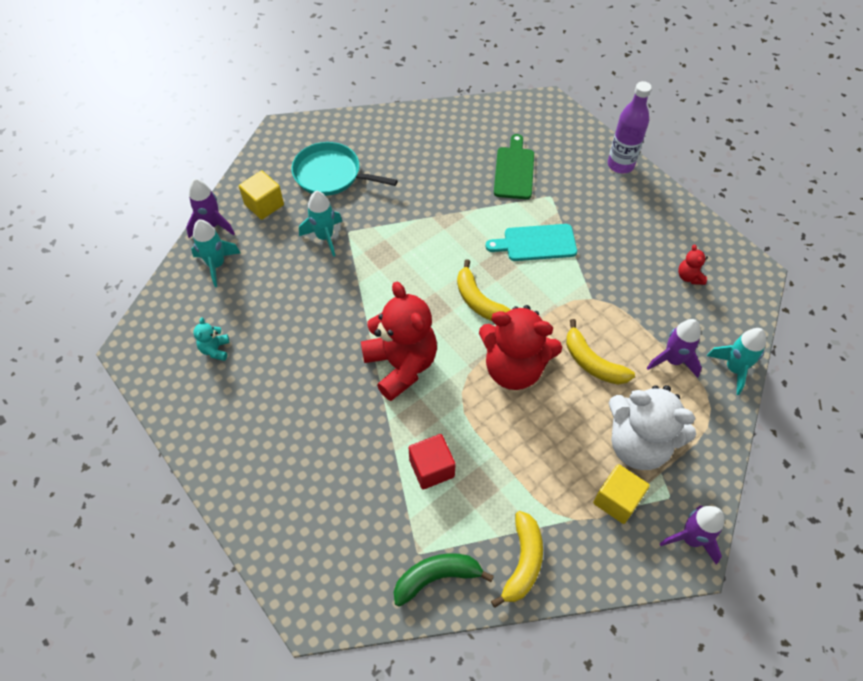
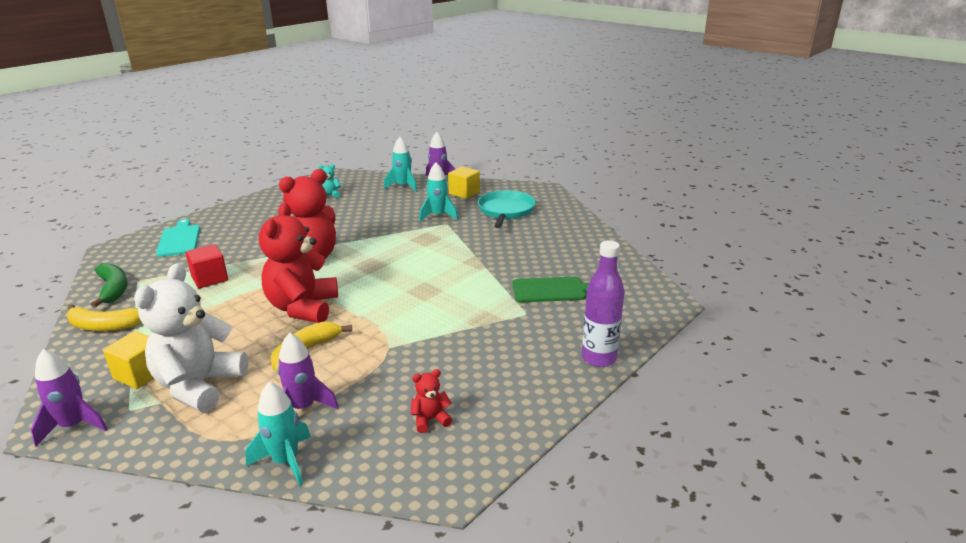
camera: 80 degrees right, 30 degrees down
yellow banana [457,259,511,321] -> none
turquoise cutting board [485,224,577,261] -> turquoise cutting board moved to [156,219,200,257]

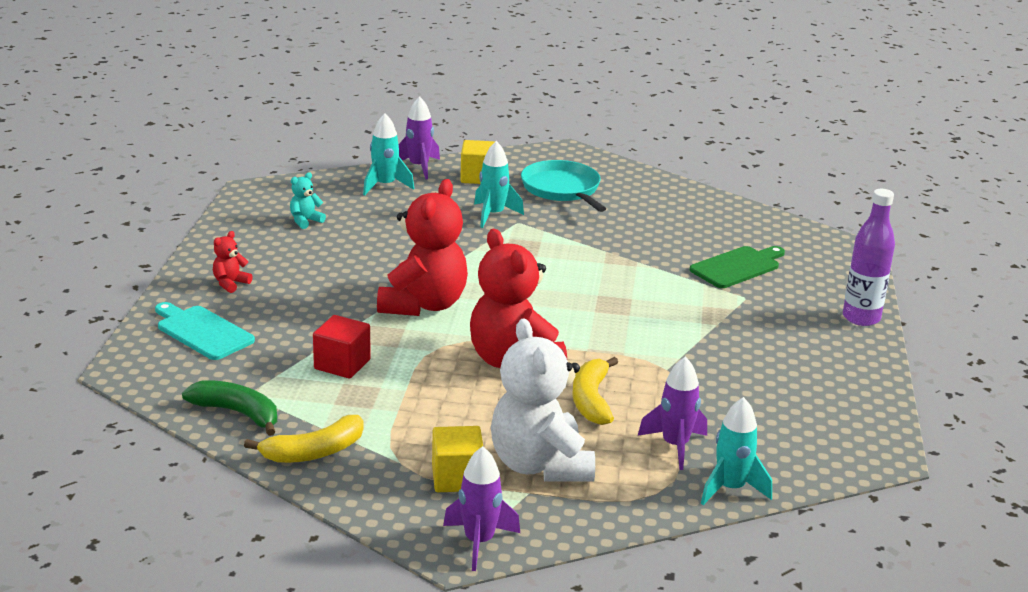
camera: 35 degrees left, 0 degrees up
red teddy bear [411,369,452,433] -> red teddy bear moved to [213,231,253,293]

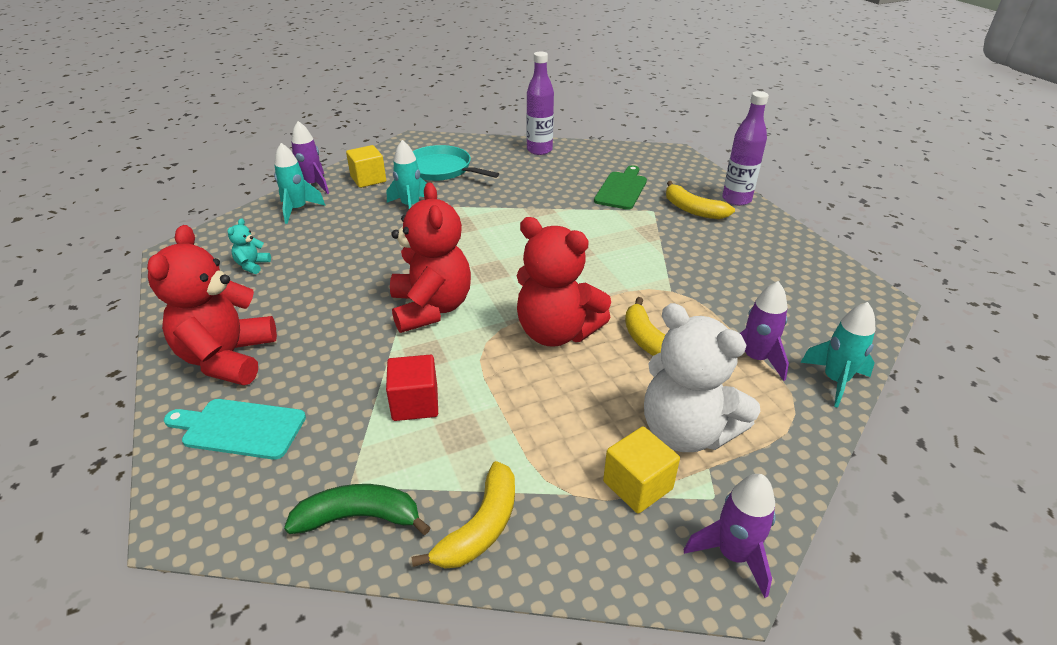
camera: 30 degrees left, 10 degrees up
red teddy bear [213,231,253,293] -> red teddy bear [147,225,277,385], size x2.39
none -> purple bottle [527,52,554,155]
none -> yellow banana [666,181,735,219]

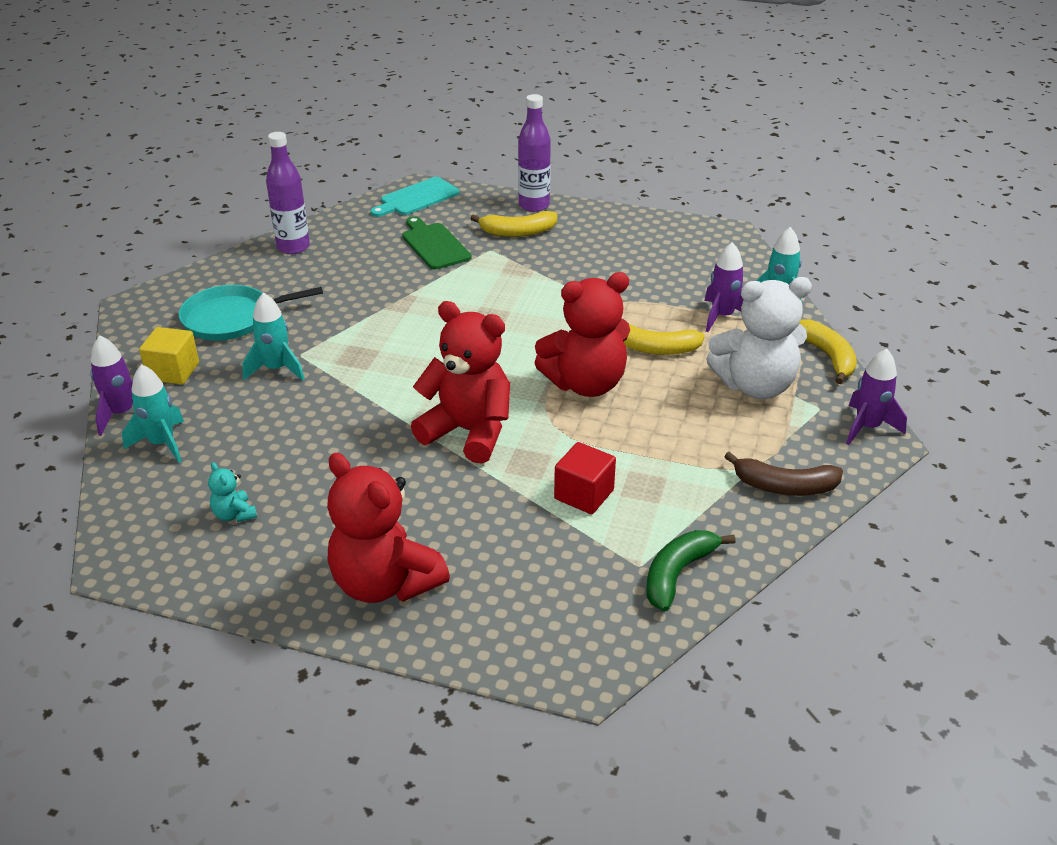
camera: 50 degrees left, 0 degrees up
turquoise cutting board [164,399,306,460] -> turquoise cutting board moved to [370,177,459,217]
yellow banana [411,461,515,569] -> yellow banana moved to [799,319,857,384]
yellow cube [603,426,680,514] -> none
none -> brown banana [724,452,843,496]

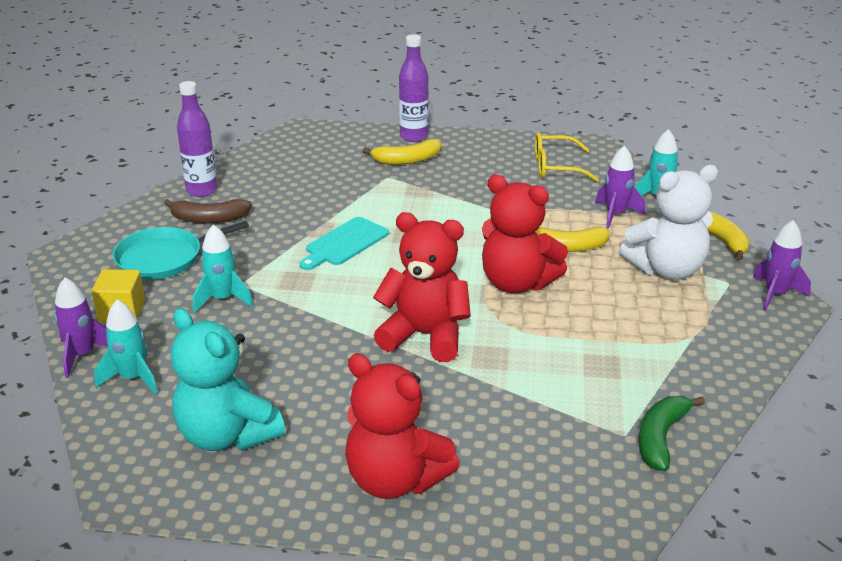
camera: 10 degrees left, 5 degrees down
turquoise teddy bear [208,462,257,522] -> turquoise teddy bear [171,308,285,451], size x2.39
turquoise cutting board [370,177,459,217] -> turquoise cutting board moved to [300,217,389,270]
green cutting board [402,216,471,270] -> none
red teddy bear [534,272,630,397] -> red teddy bear turned 60 degrees clockwise [482,174,568,293]
red cube [554,442,616,514] -> none
brown banana [724,452,843,496] -> brown banana moved to [164,199,252,224]
none -> yellow glasses [535,133,599,182]

